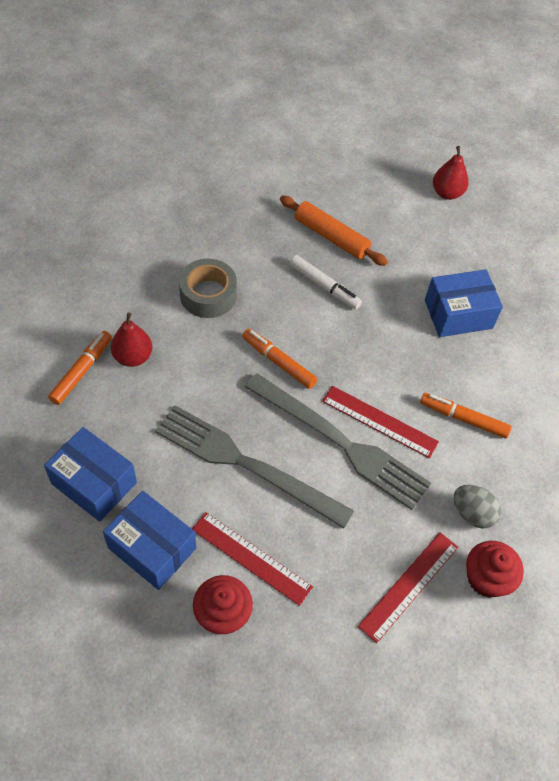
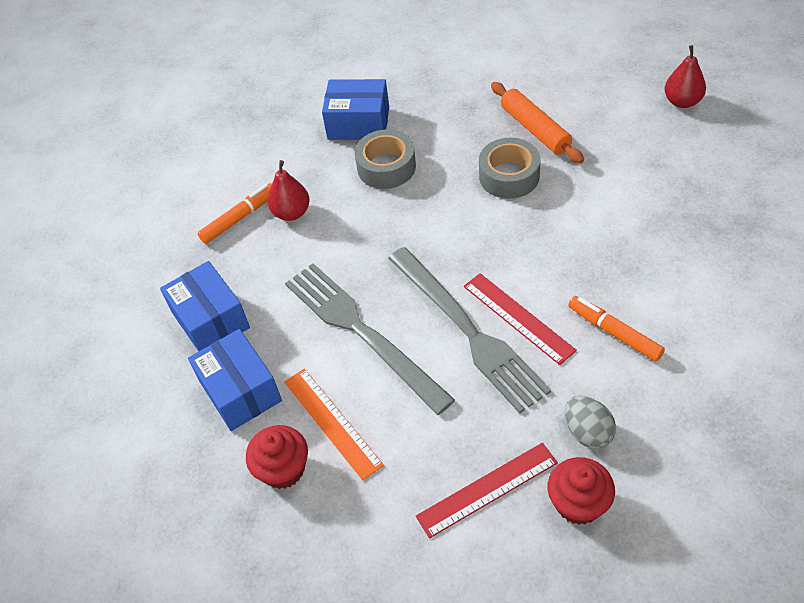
camera: 30 degrees right, 5 degrees down
red ruler [192,512,313,606] -> orange ruler [284,369,384,480]
orange marker [242,328,317,389] -> none
white marker [290,255,362,310] -> grey tape [479,138,540,199]
blue box [425,269,503,337] -> blue box moved to [322,79,389,140]

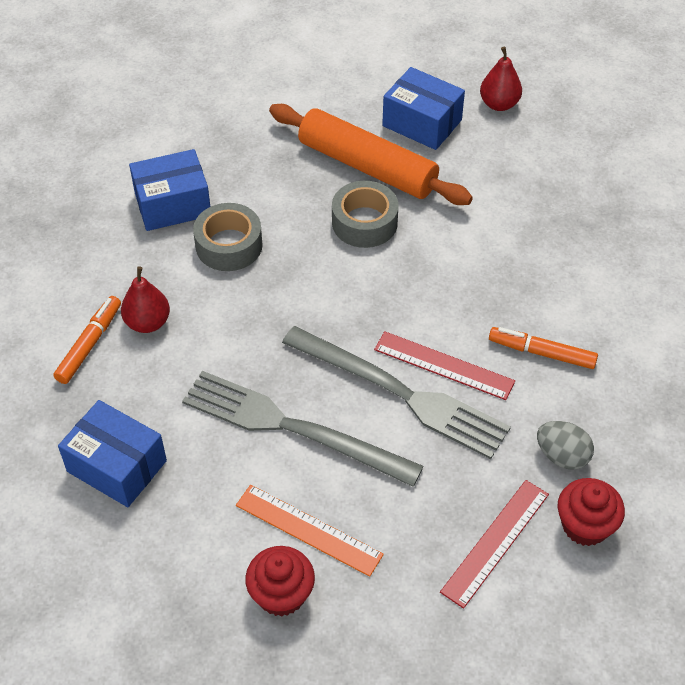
camera: 30 degrees left, 0 degrees up
blue box [188,329,282,431] -> blue box moved to [382,67,465,150]
orange rolling pin [491,82,584,163] -> orange rolling pin [269,104,473,205], size x1.51

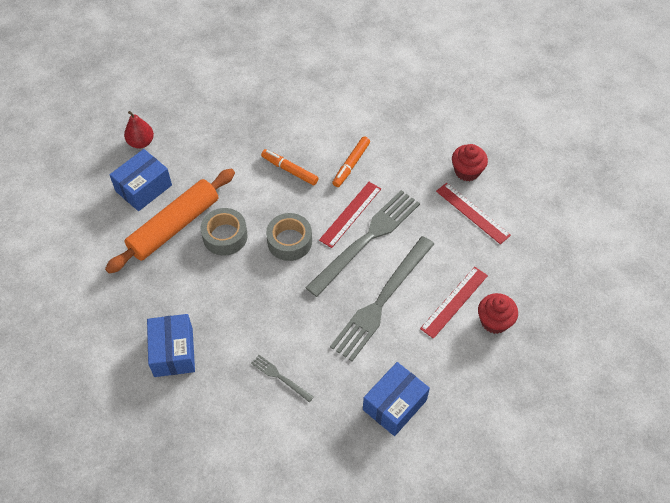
camera: 80 degrees left, 5 degrees up
orange marker [53,296,121,384] -> orange marker moved to [261,149,319,185]
red pear [121,266,170,333] -> grey fork [251,355,314,402]
grey tape [193,203,263,271] -> grey tape moved to [266,213,312,261]
orange ruler [236,485,384,577] -> red ruler [420,267,488,339]
grey egg [537,421,594,470] -> none

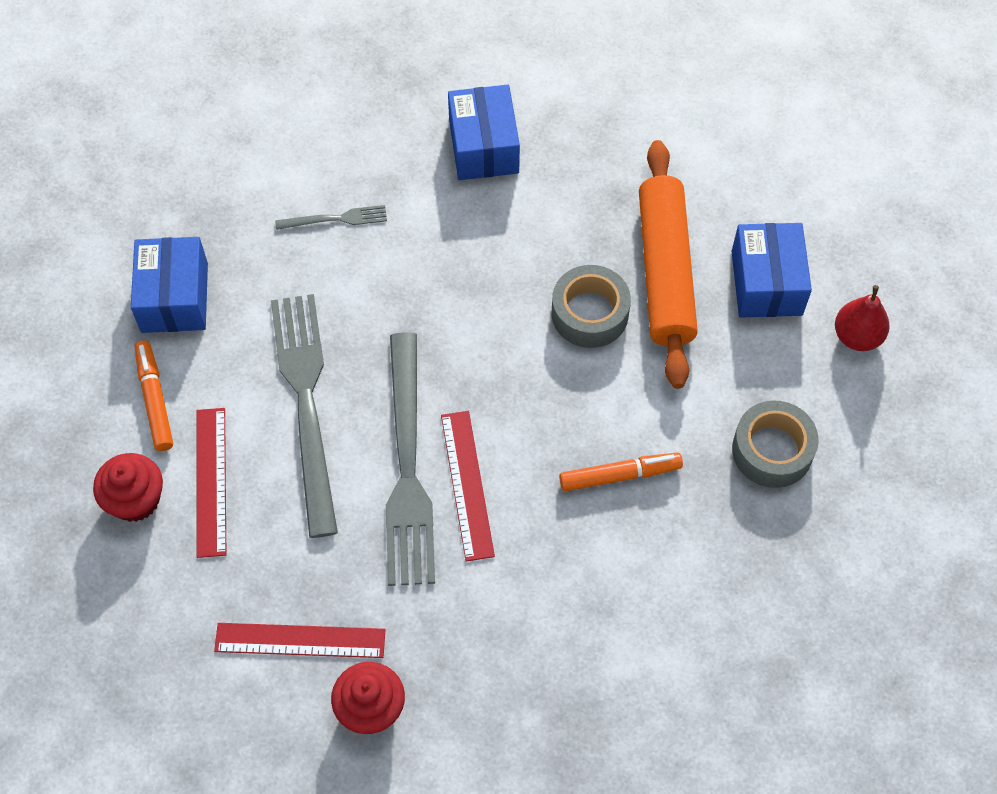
camera: 135 degrees right, 5 degrees up
blue box [147,314,195,377] -> blue box turned 45 degrees clockwise [448,85,520,180]
grey tape [266,213,312,261] -> grey tape moved to [732,400,819,488]
orange marker [332,136,370,187] -> orange marker moved to [135,340,173,451]

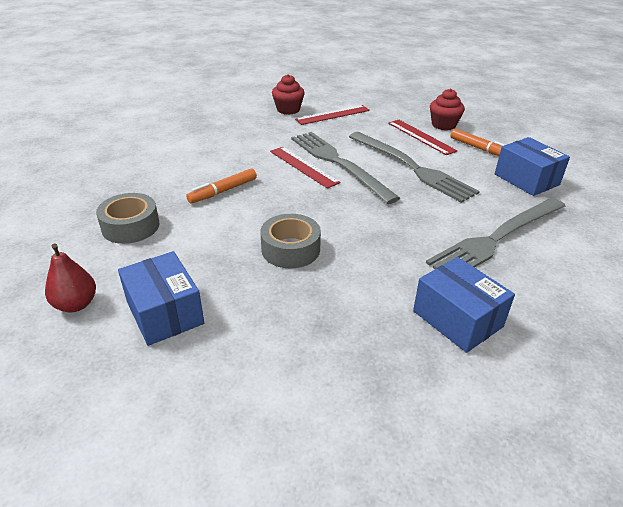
camera: 150 degrees right, 25 degrees down
grey fork [275,205,387,230] -> grey fork [426,198,565,269], size x2.28
orange rolling pin [639,140,698,389] -> none

